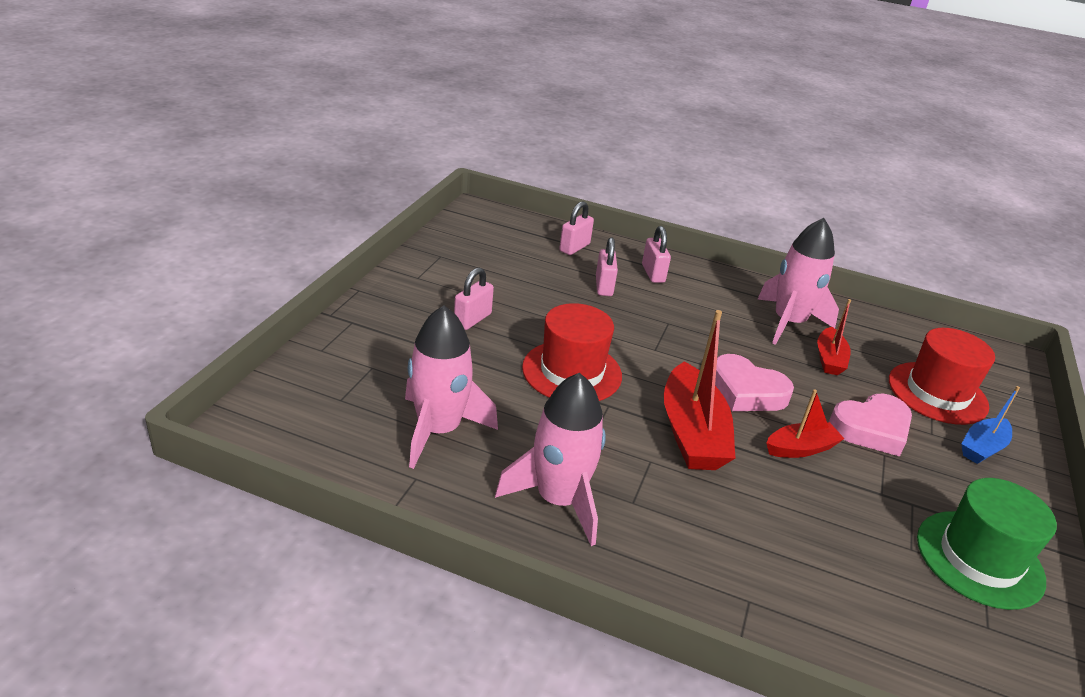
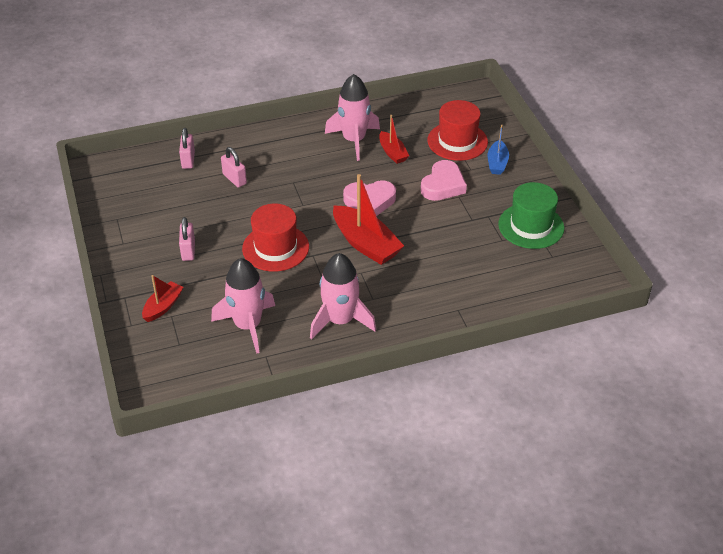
camera: 35 degrees left, 10 degrees up
pink padlock [642,226,671,283] -> none
red boat [766,389,844,458] -> red boat moved to [142,275,184,322]

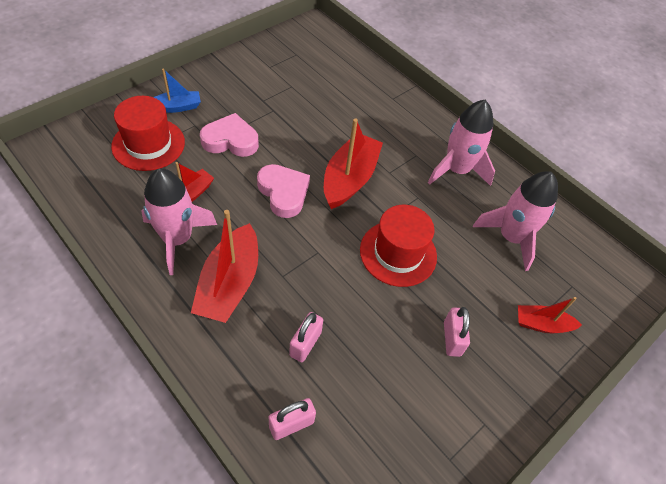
camera: 120 degrees left, 10 degrees up
pink padlock [179,217,195,261] -> pink padlock turned 60 degrees counterclockwise [444,307,470,357]
green hat [498,182,564,249] -> none
none -> red boat [191,210,258,323]

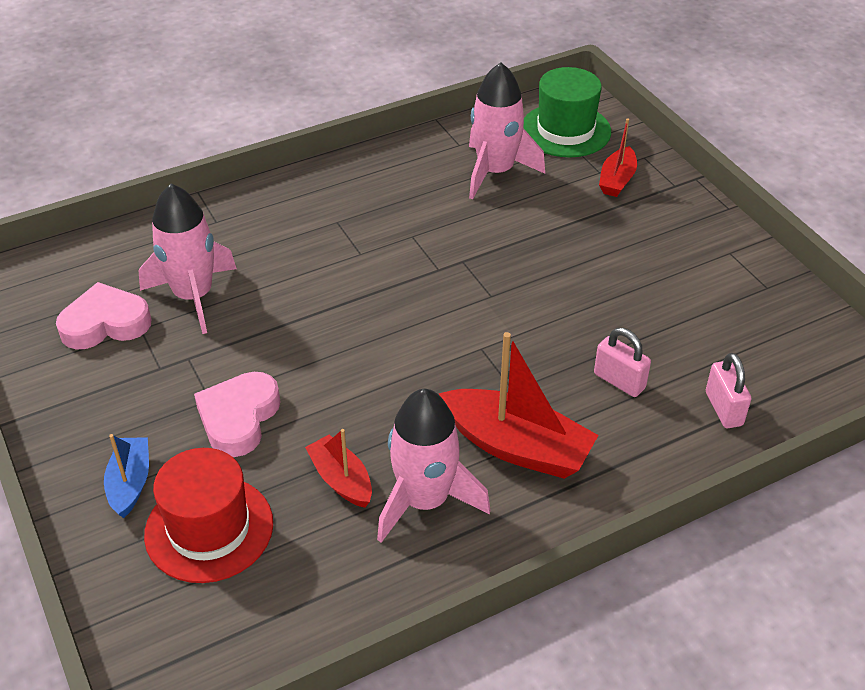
camera: 70 degrees left, 10 degrees down
pink heart [257,164,310,218] -> pink heart moved to [56,282,152,350]
red boat [324,118,383,209] -> none
red hat [360,205,437,287] -> none
pink rocket [428,100,495,186] -> pink rocket moved to [139,184,237,334]
pink padlock [444,307,470,357] -> none
none -> green hat [523,67,611,157]

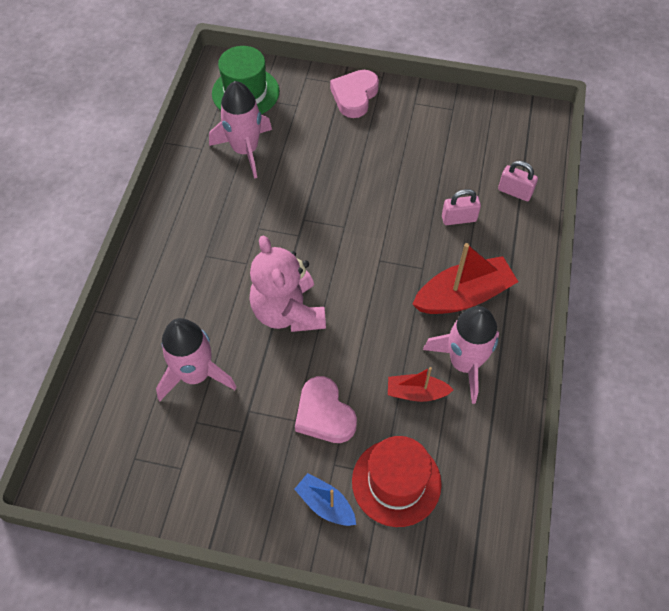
camera: 50 degrees left, 15 degrees up
pink heart [56,282,152,350] -> pink heart moved to [330,70,379,118]
red boat [599,119,637,197] -> none
none -> pink teddy bear [250,235,326,332]

